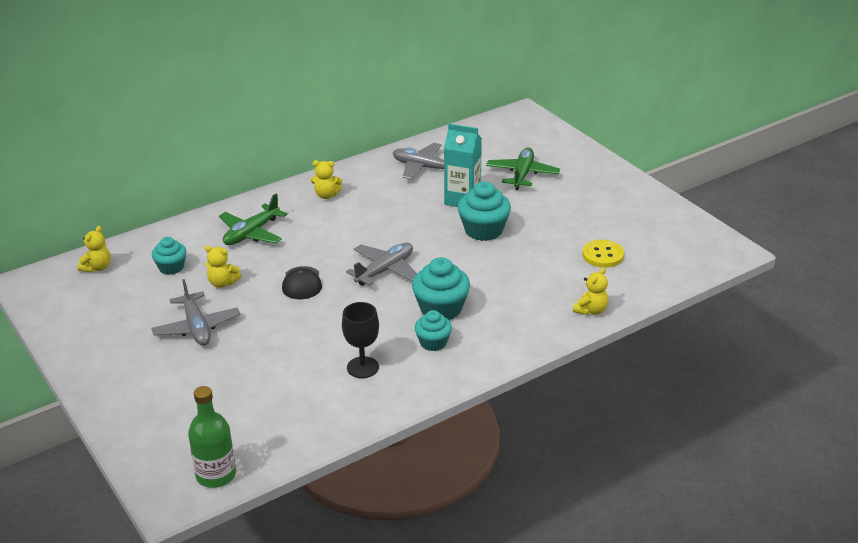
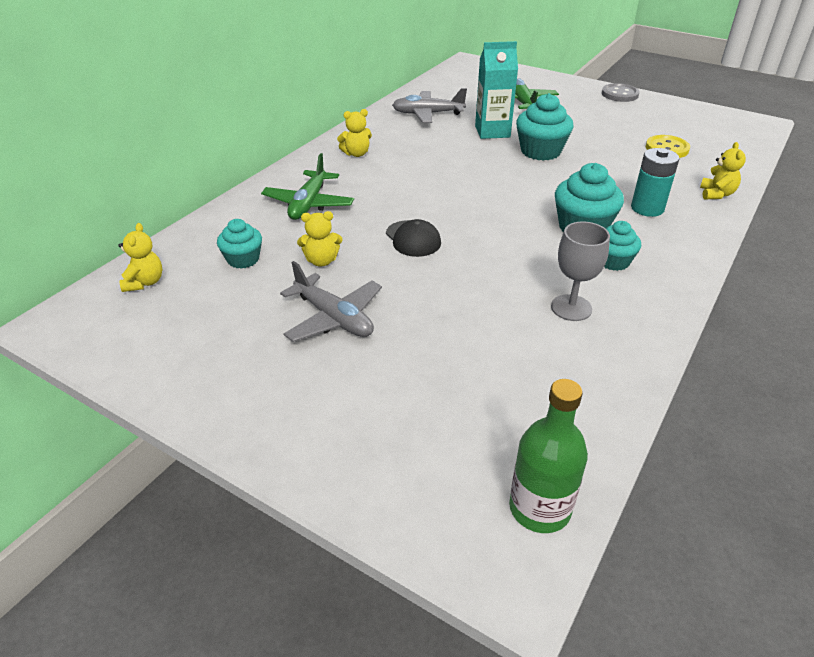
camera: 25 degrees left, 5 degrees up
black goblet [342,302,379,378] -> grey goblet [551,222,610,321]
grey plane [346,243,417,286] -> none
none -> grey button [602,83,639,102]
none -> turquoise battery [631,148,680,217]

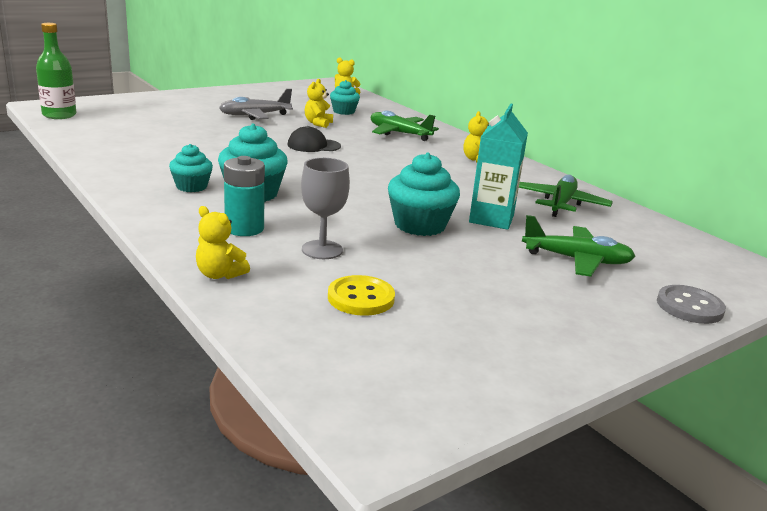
camera: 110 degrees right, 15 degrees down
grey plane [392,88,467,123] -> green plane [519,174,613,217]
grey goblet [551,222,610,321] -> grey goblet moved to [301,158,350,259]
grey button [602,83,639,102] -> grey button moved to [657,285,726,324]

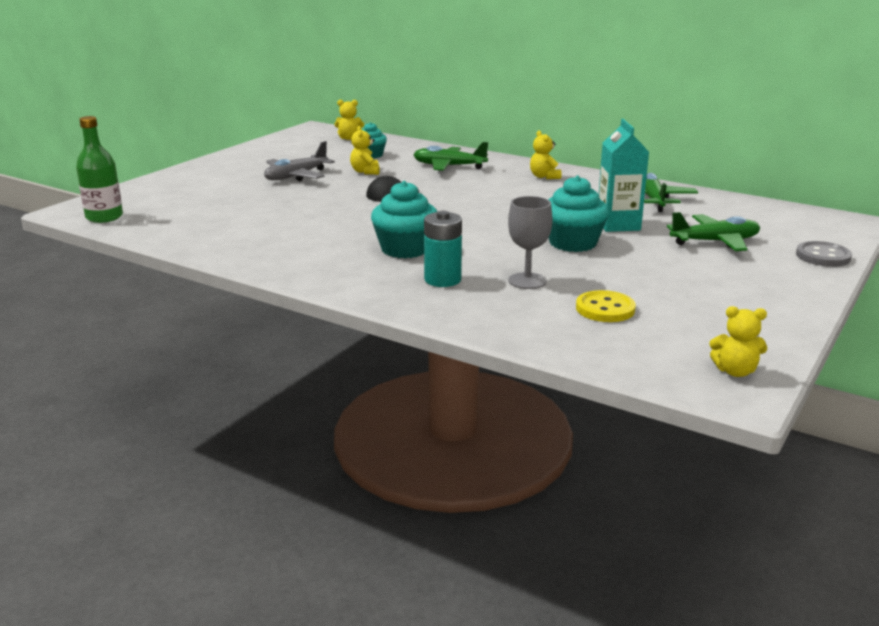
camera: 20 degrees left, 0 degrees up
turquoise cupcake [169,144,213,192] -> none
yellow teddy bear [196,206,250,279] -> yellow teddy bear moved to [709,306,767,377]

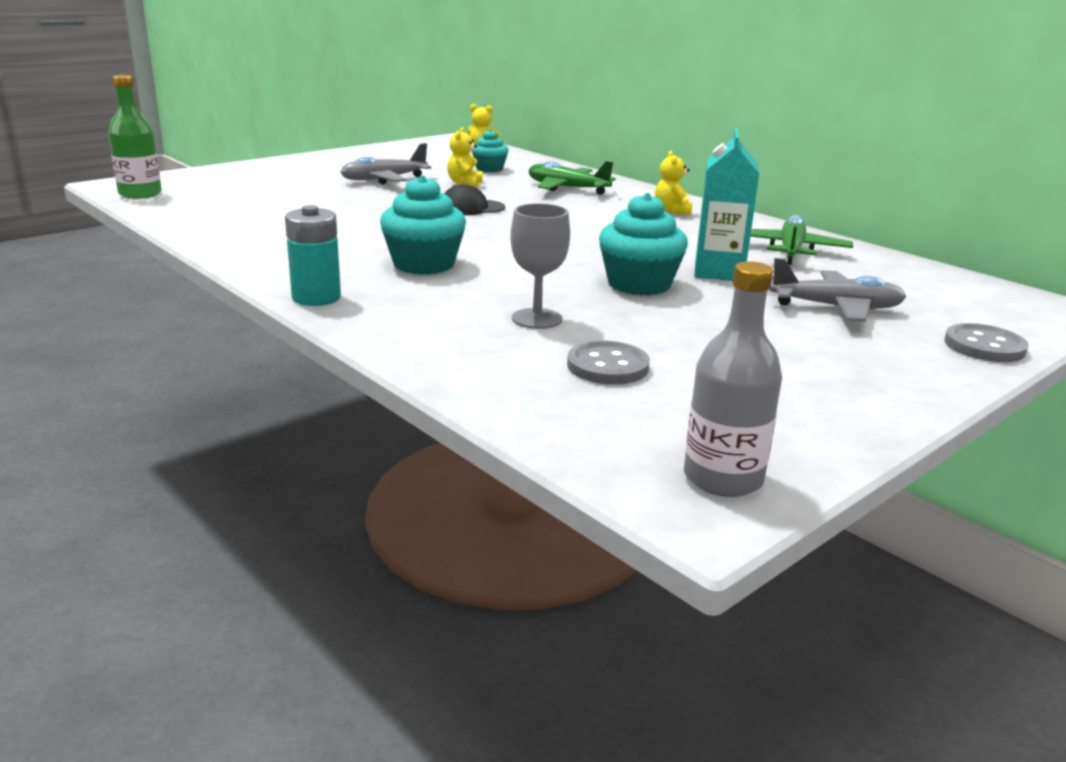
camera: 15 degrees right, 0 degrees up
turquoise battery [424,211,462,287] -> turquoise battery moved to [285,205,341,306]
yellow button [576,290,636,322] -> grey button [567,341,650,384]
green plane [667,212,760,251] -> grey plane [769,258,907,322]
yellow teddy bear [709,306,767,377] -> grey bottle [684,261,782,497]

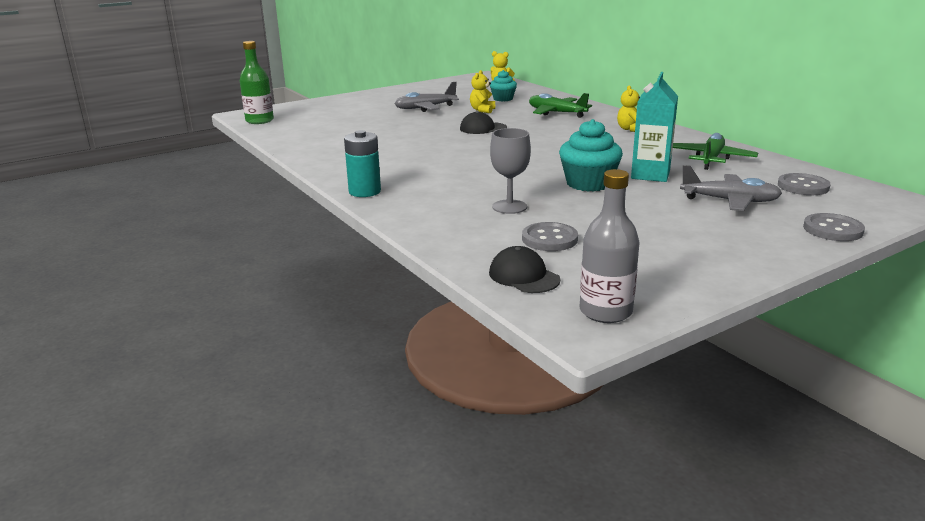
camera: 10 degrees right, 0 degrees up
turquoise cupcake [380,175,466,274] -> none
none -> black cap [489,246,560,293]
none -> grey button [778,173,831,195]

